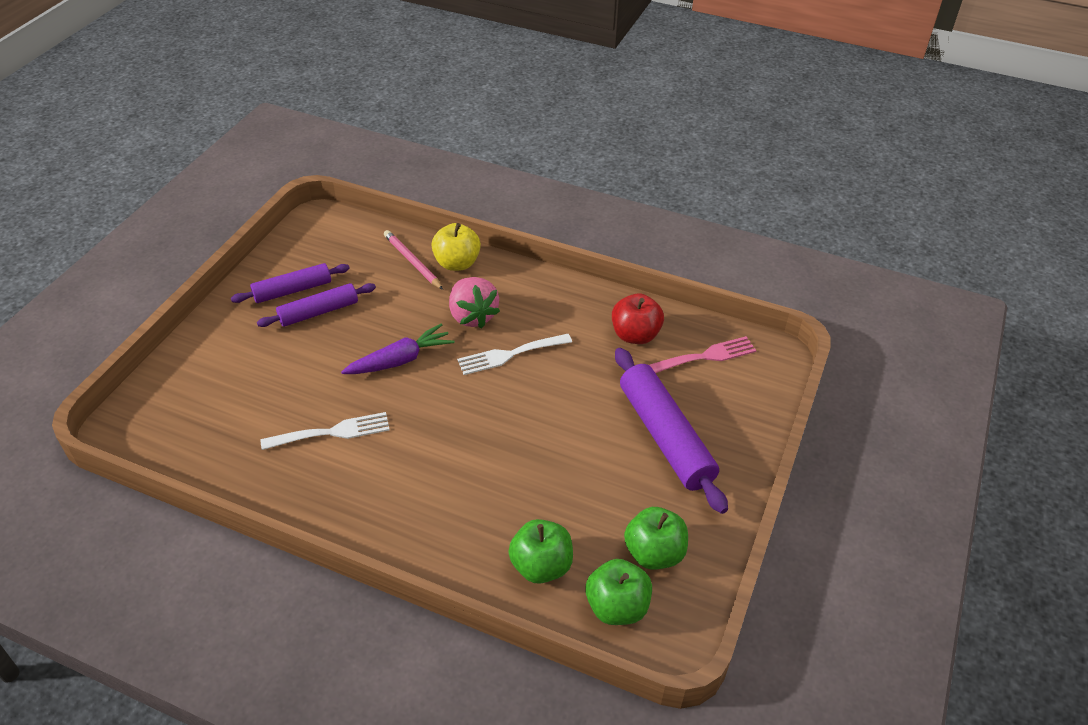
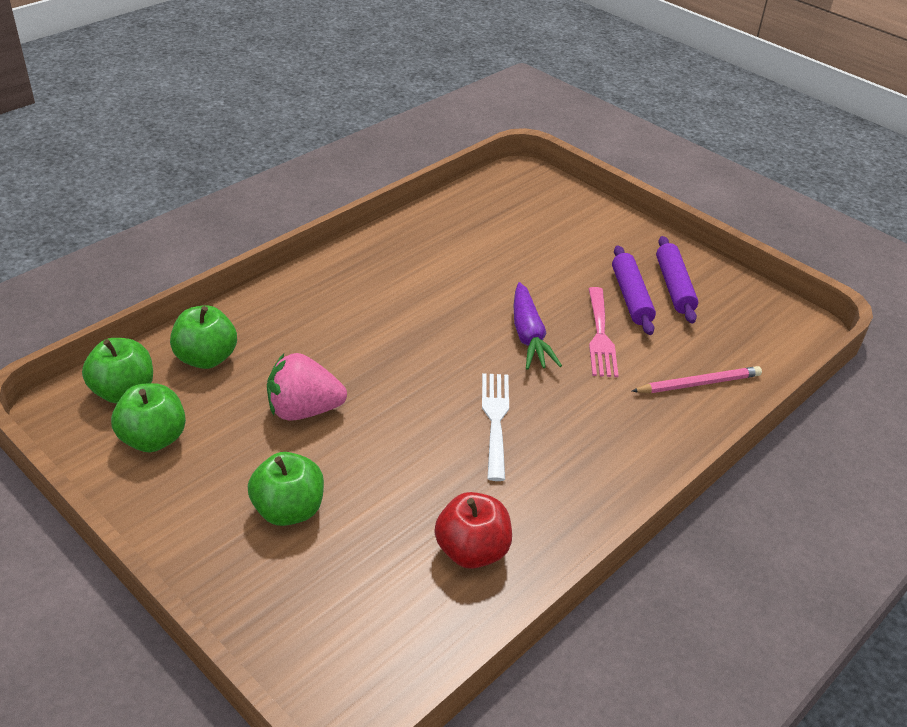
camera: 110 degrees right, 5 degrees down
white fork [261,412,390,450] -> none
yellow apple [431,223,481,271] -> none
pink strawberry [449,277,500,328] -> pink strawberry moved to [267,353,347,421]
purple rolling pin [615,348,728,514] -> green apple [248,452,324,526]
pink fork [649,336,756,373] -> pink fork moved to [589,287,619,377]

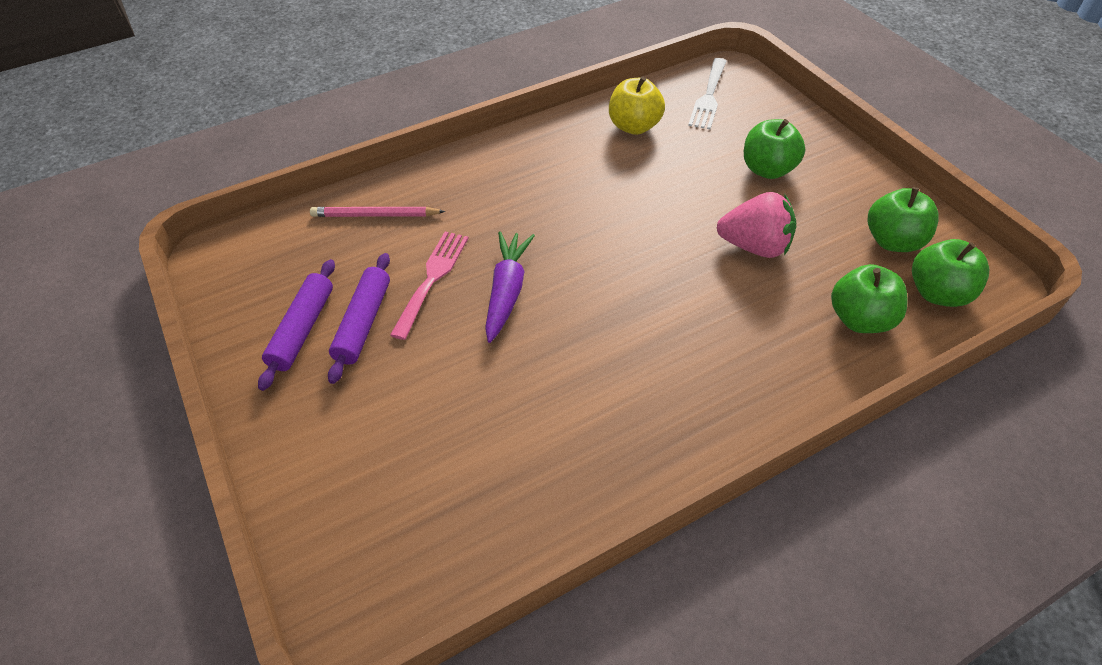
camera: 160 degrees left, 10 degrees up
red apple [434,492,512,569] -> yellow apple [609,76,665,135]
white fork [482,373,509,481] -> white fork moved to [688,58,726,129]

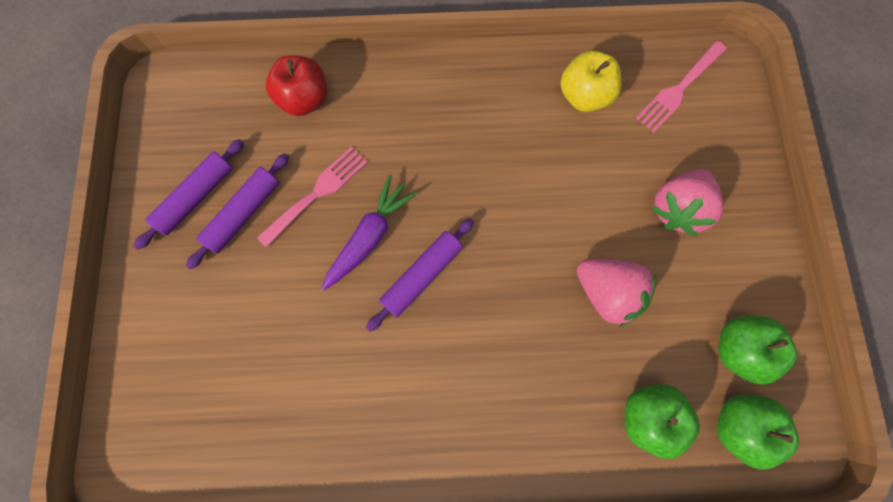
camera: 25 degrees right, 25 degrees up
pink pencil [310,207,445,217] -> red apple [266,55,327,116]
white fork [688,58,726,129] -> pink fork [636,41,727,133]
green apple [744,119,805,179] -> pink strawberry [651,169,724,236]
none -> purple rolling pin [366,218,474,332]

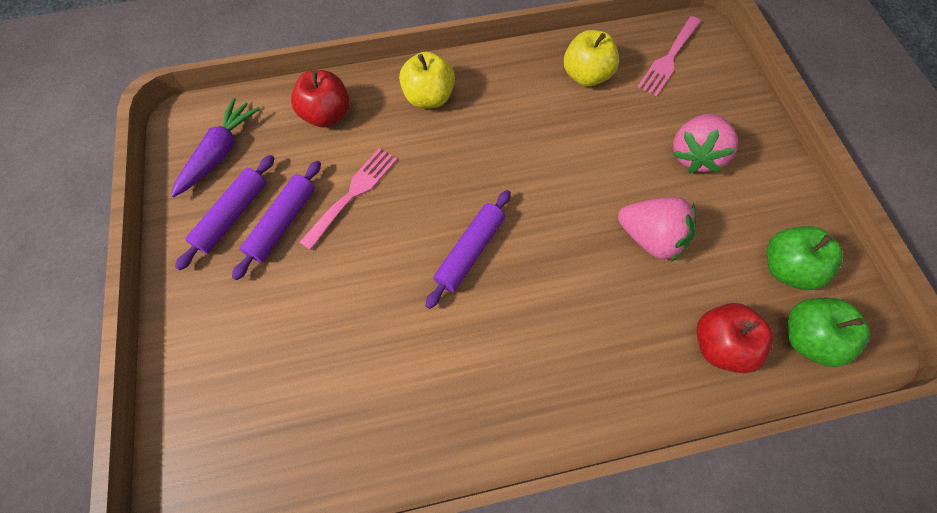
camera: 10 degrees left, 10 degrees down
purple carrot [322,175,418,290] -> purple carrot moved to [171,98,260,197]
green apple [625,385,700,459] -> red apple [697,303,774,373]
none -> yellow apple [399,52,455,108]

